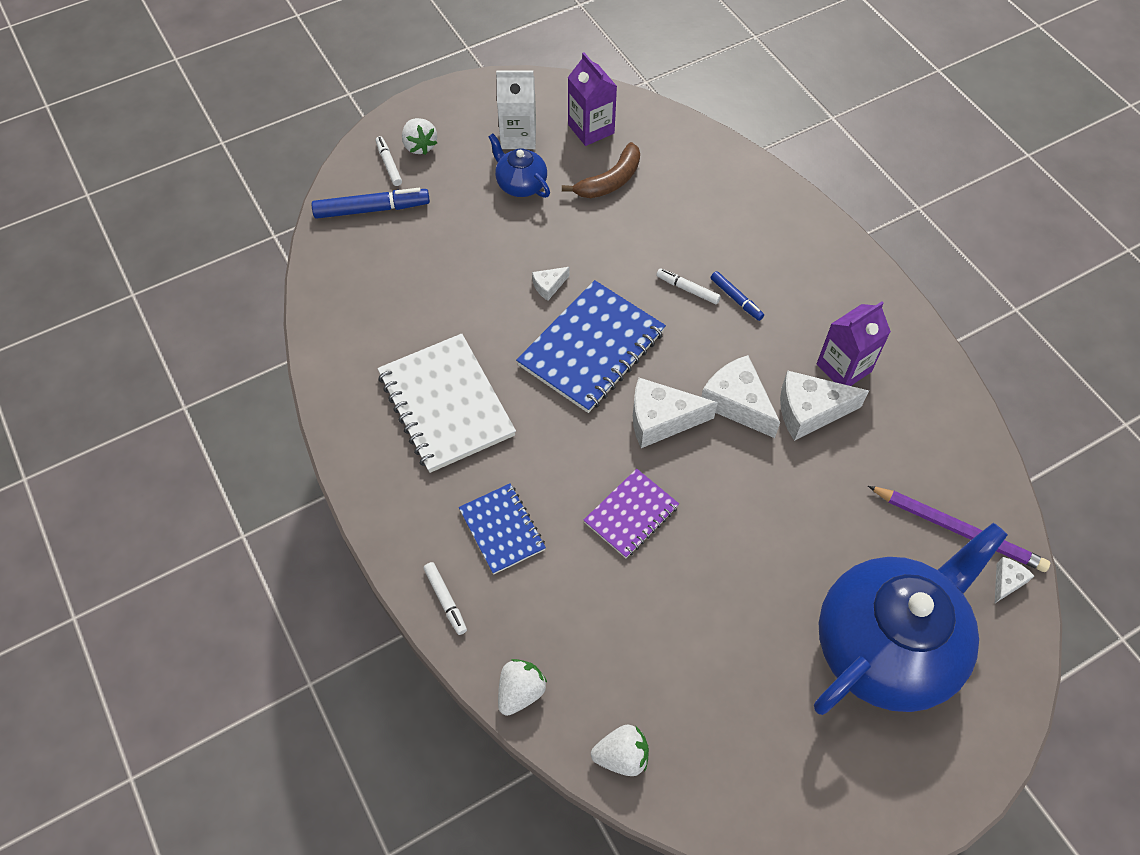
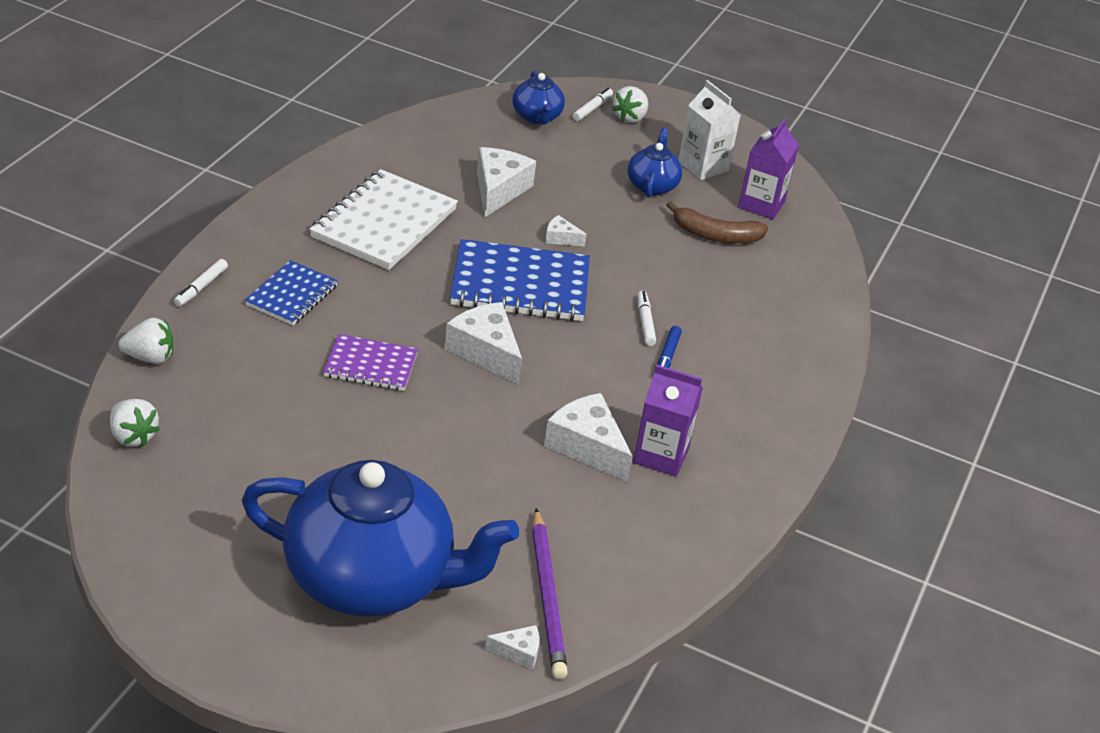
camera: 50 degrees right, 20 degrees down
blue marker [311,188,430,219] -> blue teapot [513,71,565,125]
white cheese [701,355,780,438] -> white cheese moved to [477,147,536,217]

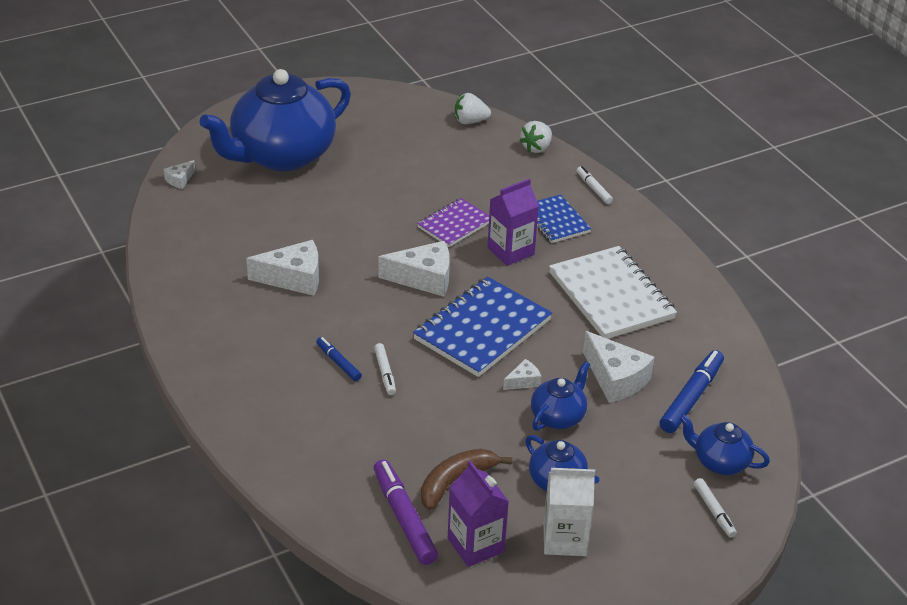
camera: 130 degrees right, 0 degrees up
purple pencil [532,508,568,679] -> none
white strawberry [612,86,649,123] -> none
purple carton [633,365,703,477] -> purple carton moved to [487,178,539,266]
white marker [637,291,656,346] -> white marker turned 45 degrees clockwise [374,343,396,395]
none -> purple marker [374,460,438,565]
none -> blue teapot [531,361,590,431]
none -> blue marker [660,350,724,433]

